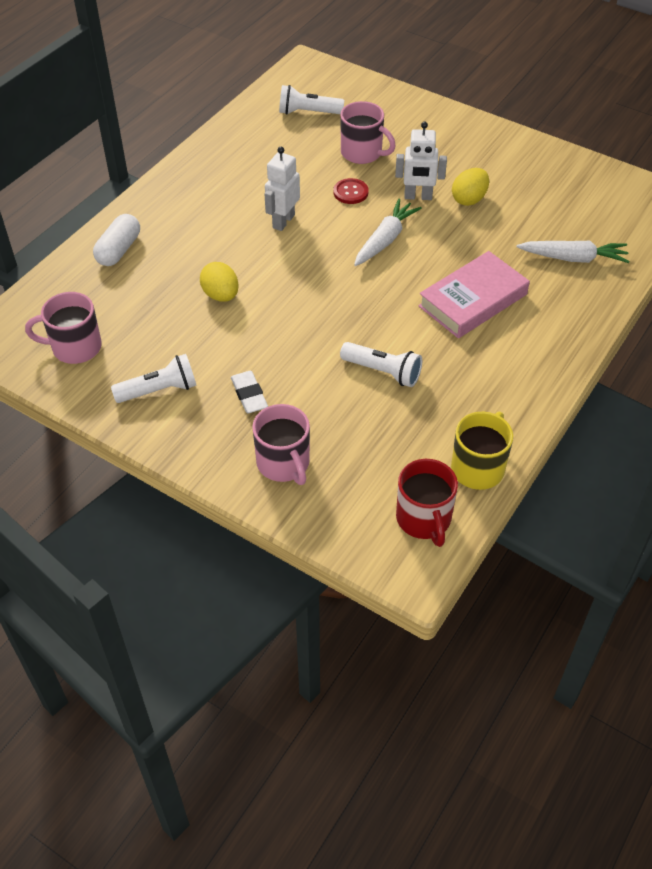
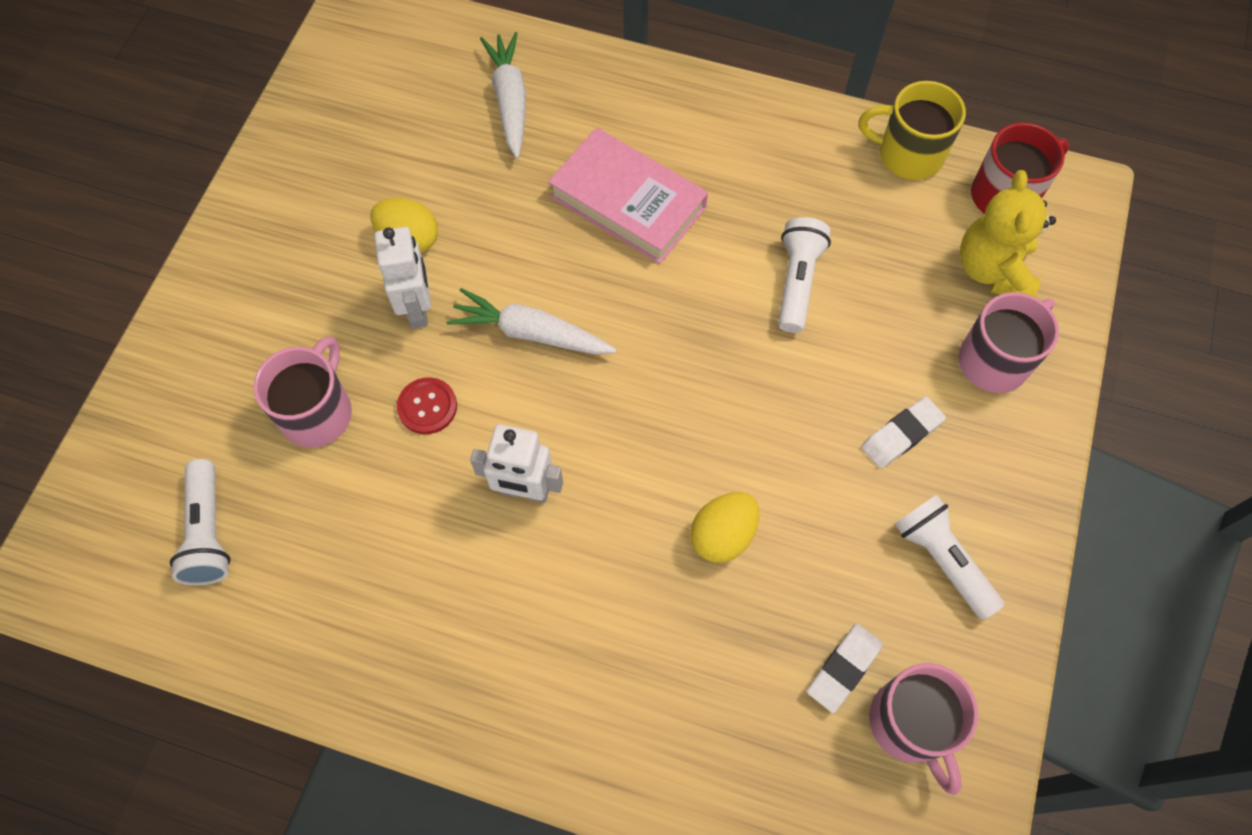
camera: 105 degrees left, 15 degrees up
white capsule [93,214,140,266] -> none
none -> white eraser [807,624,883,713]
none -> yellow teddy bear [960,170,1056,297]

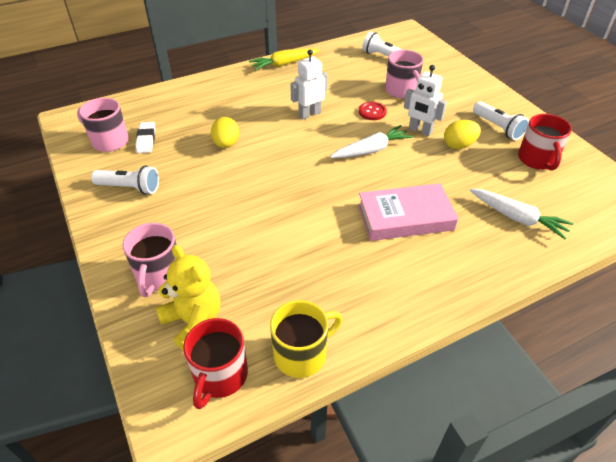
camera: 135 degrees right, 20 degrees down
white flashlight [778,217,831,333] -> white flashlight moved to [473,101,529,140]
white eraser [861,397,946,468] -> none
none -> yellow carrot [249,48,320,71]
none -> red mug [518,114,572,171]

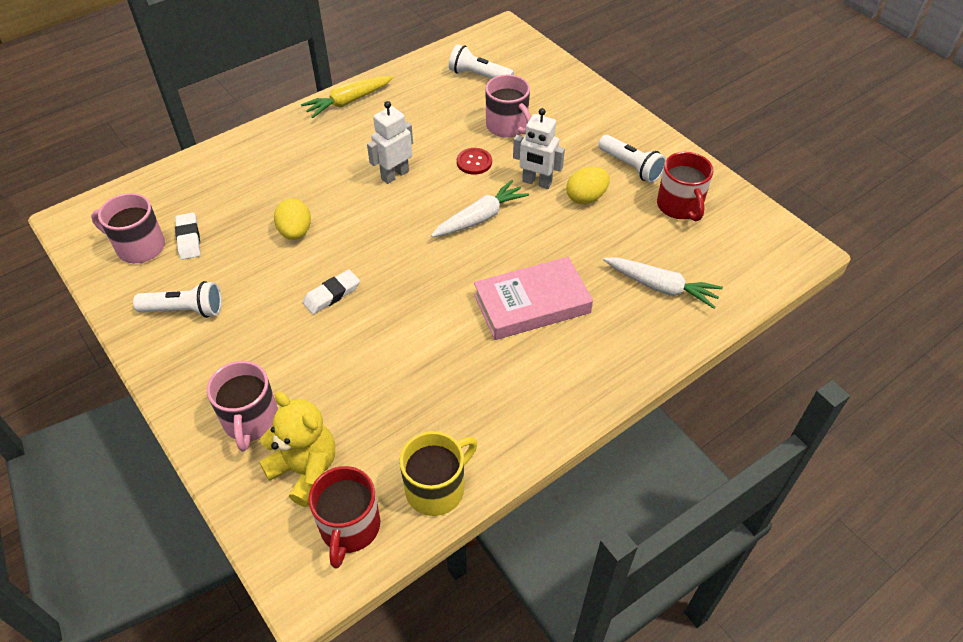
camera: 10 degrees left, 5 degrees up
none -> white eraser [303,270,360,314]

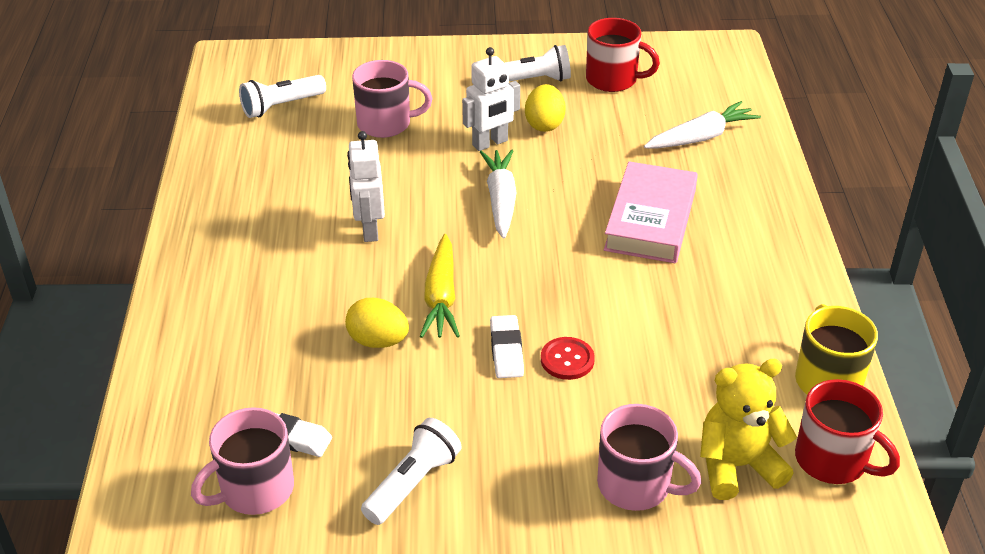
camera: 55 degrees left, 10 degrees down
yellow carrot [301,76,394,118] -> yellow carrot moved to [420,234,460,338]
red button [457,148,492,175] -> red button moved to [541,337,595,380]

